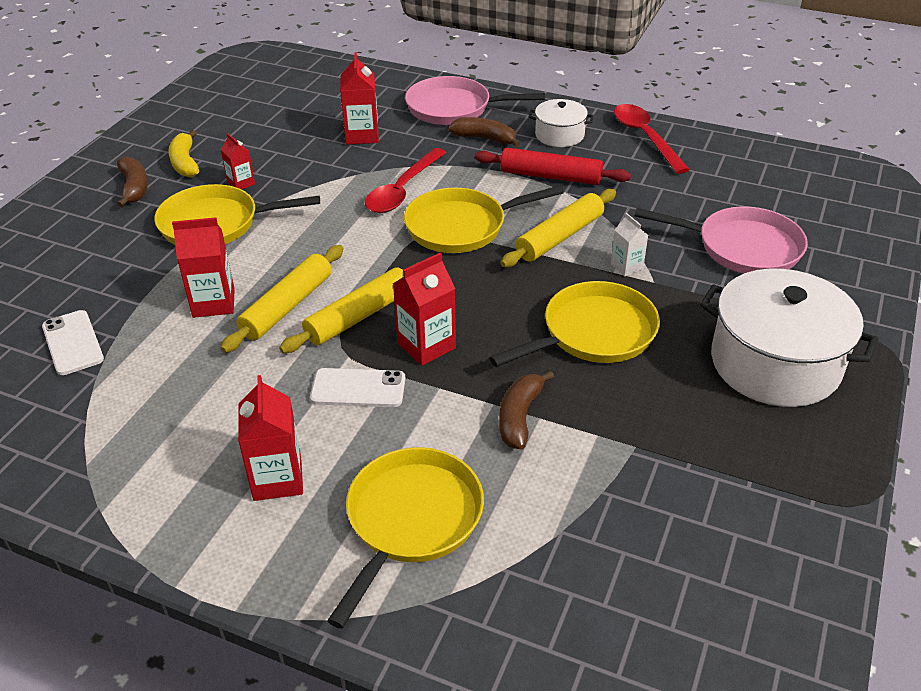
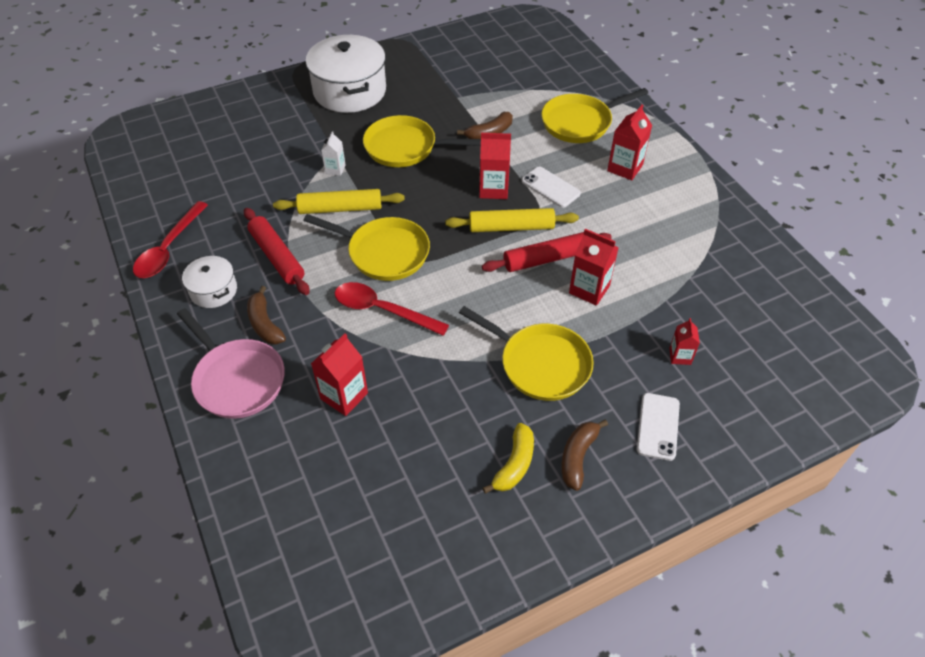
camera: 140 degrees left, 10 degrees up
white phone [42,310,104,375] -> white phone moved to [637,393,680,461]
red carton [221,134,255,190] -> red carton moved to [669,318,700,365]
yellow rolling pin [221,245,343,353] -> red rolling pin [482,232,612,272]
red spoon [365,148,447,213] -> red spoon turned 135 degrees counterclockwise [335,282,449,336]
pink pan [634,206,808,274] -> none

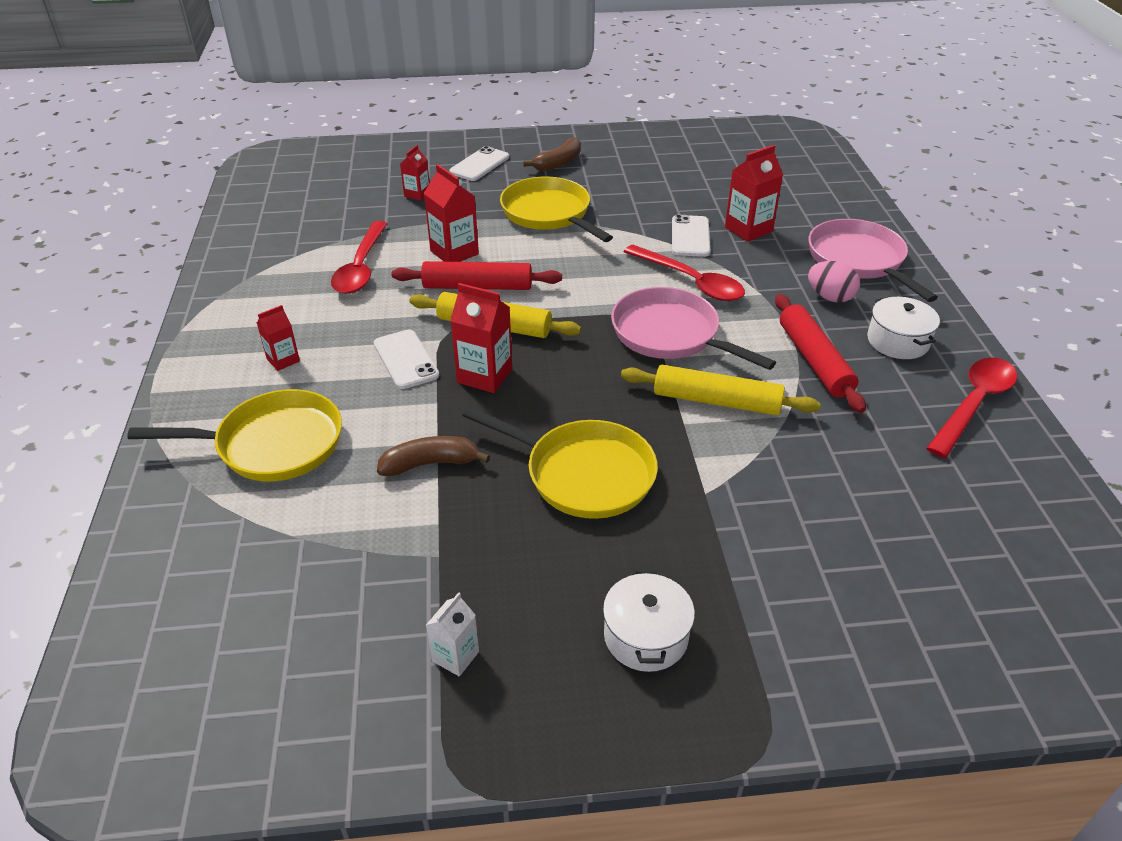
camera: 160 degrees left, 10 degrees down
brown banana [247,286,286,345] -> pink egg [808,261,860,303]
yellow pan [303,214,430,281] -> pink pan [611,287,776,370]
white pot [306,35,386,113] -> white pot [603,570,695,672], size x0.52
white carton [321,131,346,176] -> white carton moved to [426,592,479,676]
yellow banana [483,423,534,494] -> none
red carton [607,105,652,180] -> red carton [257,305,300,371], size x0.60
none -> red spoon [331,221,387,294]
none -> white phone [672,215,710,257]

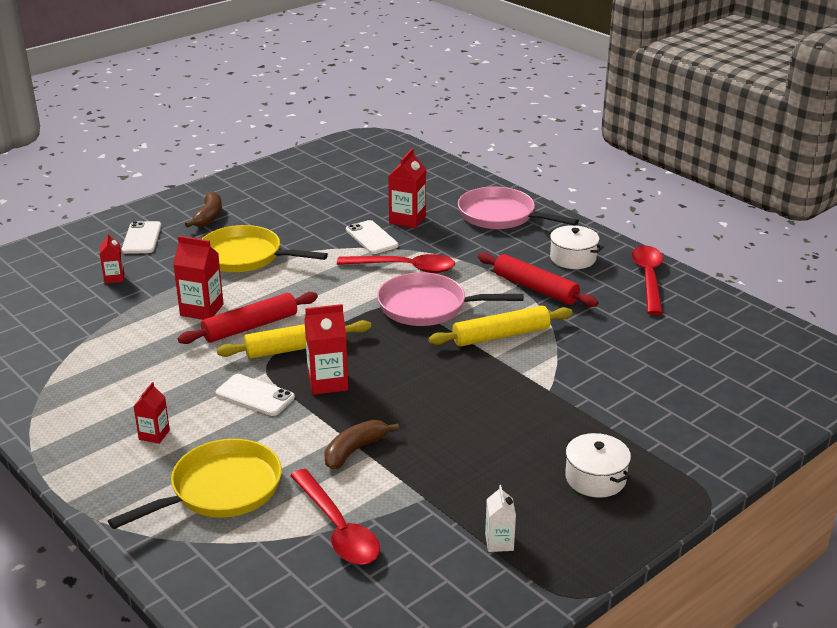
camera: 35 degrees left, 10 degrees down
red spoon [331,221,387,294] -> red spoon moved to [290,469,380,565]
yellow pan [462,406,658,519] -> none
pink egg [808,261,860,303] -> none

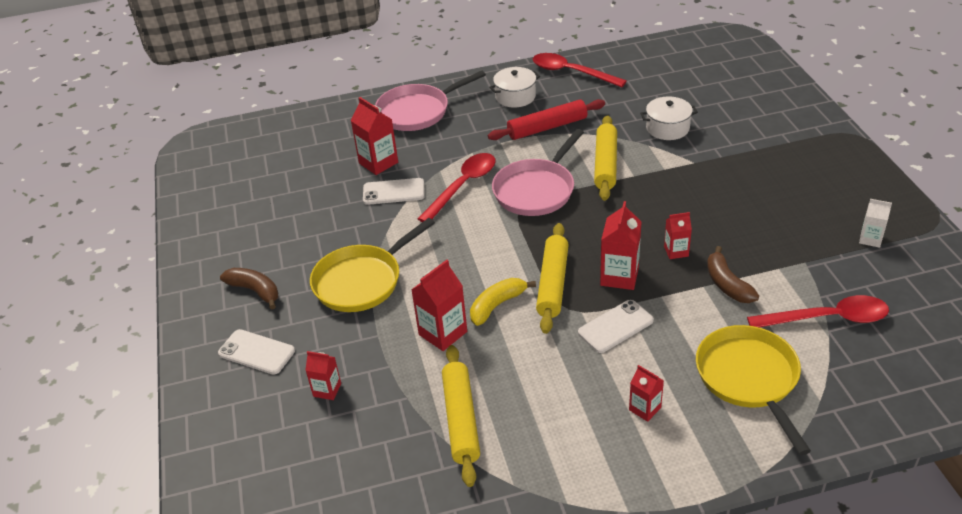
camera: 60 degrees left, 10 degrees up
red rolling pin [178,292,318,344] -> yellow banana [470,278,536,326]
white pot [565,433,631,498] -> white pot moved to [640,96,698,140]
none -> yellow rolling pin [442,345,480,487]
none -> red carton [664,212,692,259]

